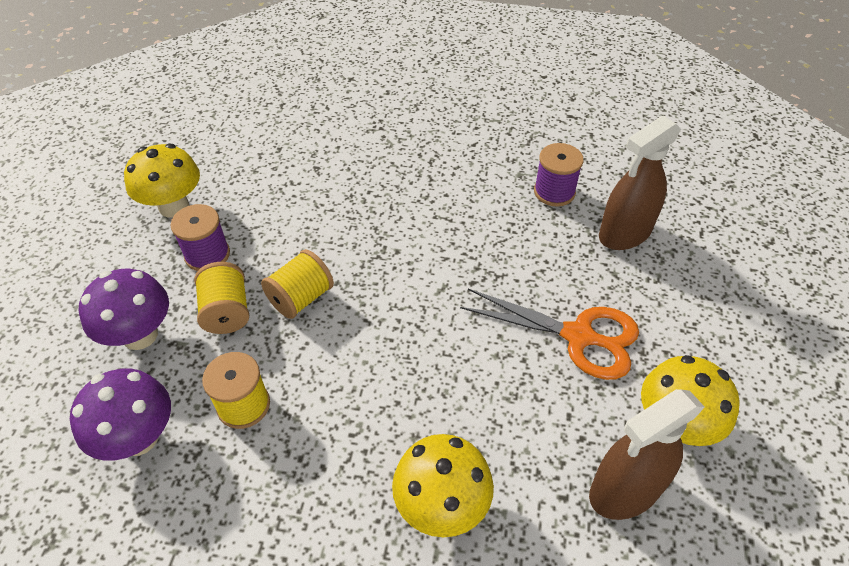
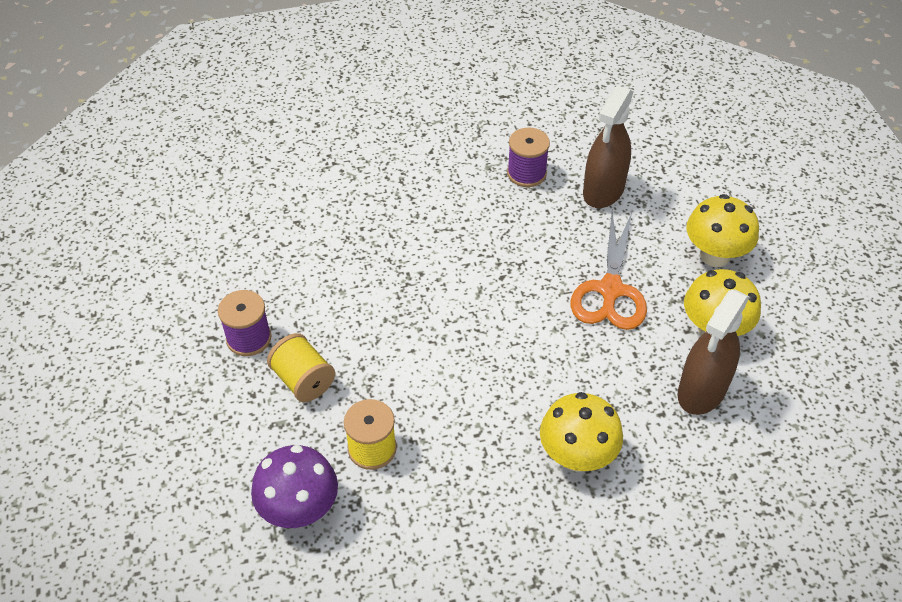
camera: 25 degrees left, 0 degrees up
purple mushroom [78,269,169,350] -> none
yellow mushroom [124,144,200,218] -> yellow mushroom moved to [686,194,759,267]
yellow spool [261,249,334,319] -> none
orange scissors [460,289,639,380] -> orange scissors turned 105 degrees clockwise [570,212,647,330]

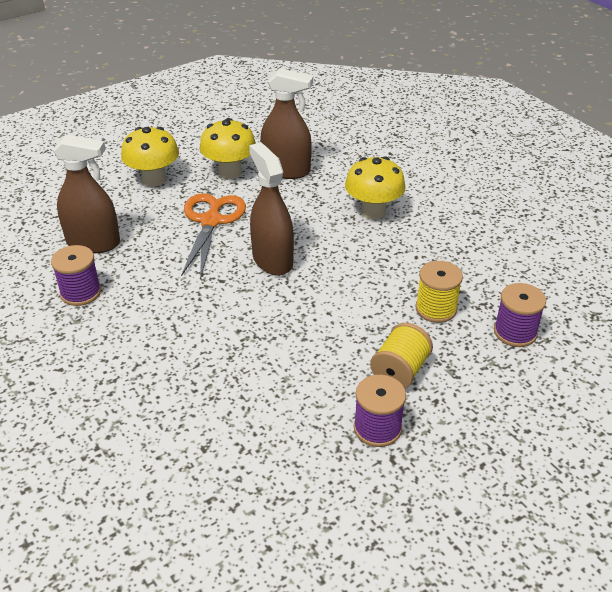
camera: 110 degrees left, 10 degrees down
purple mushroom [251,445,338,528] -> purple spool [494,283,546,347]
orange scissors [570,212,647,330] -> orange scissors turned 75 degrees counterclockwise [181,193,246,278]
none -> brown spray bottle [249,142,294,276]

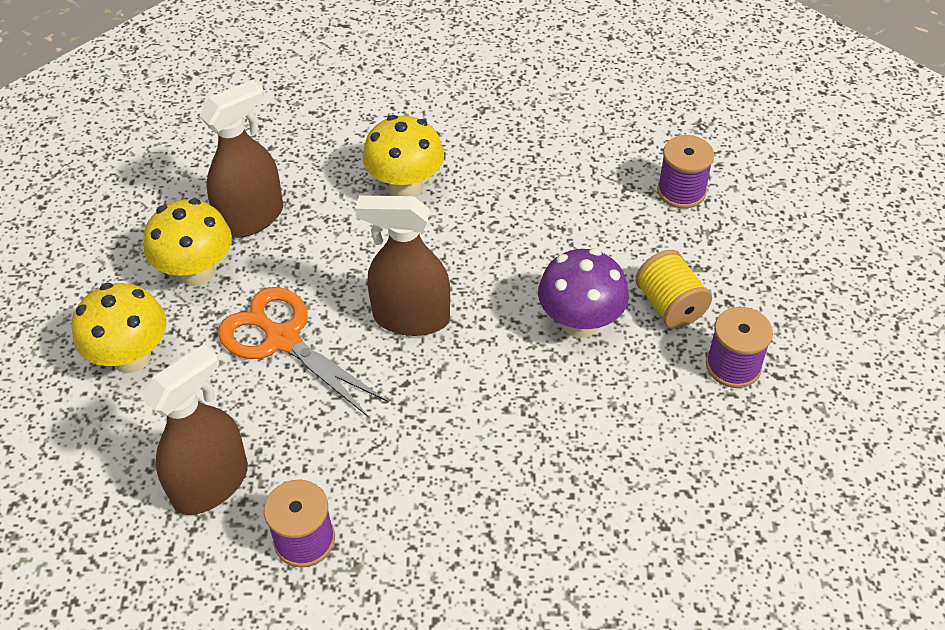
camera: 55 degrees left, 10 degrees up
yellow spool [415,261,463,323] -> none
none -> purple mushroom [538,248,629,338]

